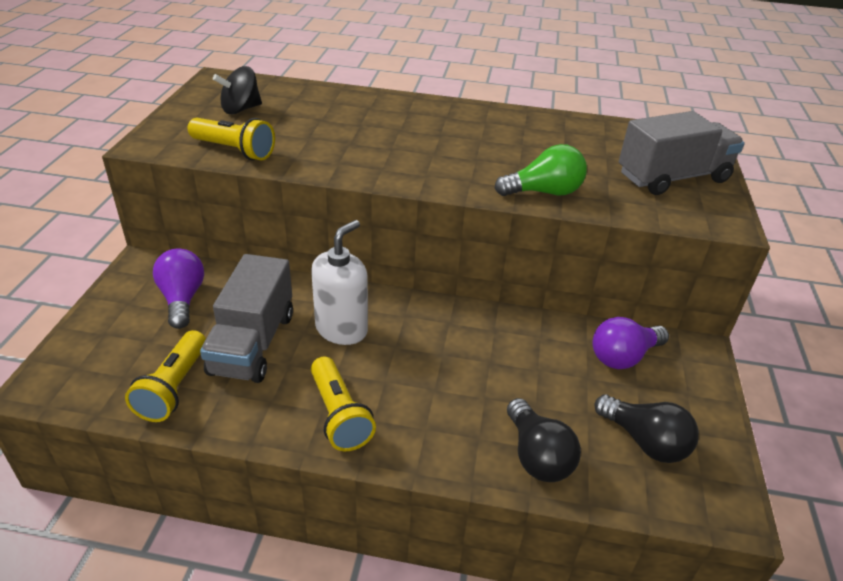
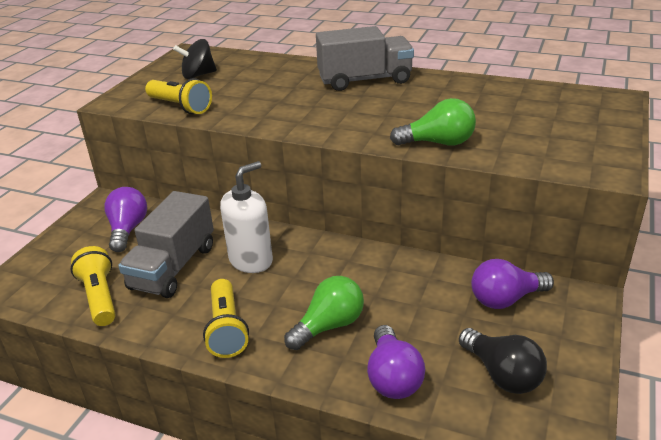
camera: 15 degrees right, 5 degrees down
yellow flashlight [125,330,206,422] -> yellow flashlight turned 135 degrees clockwise [70,246,116,326]
black light bulb [507,398,581,482] -> purple light bulb [367,325,425,399]
grey truck [619,111,745,195] -> grey truck moved to [316,26,414,91]
none -> green light bulb [284,276,364,350]

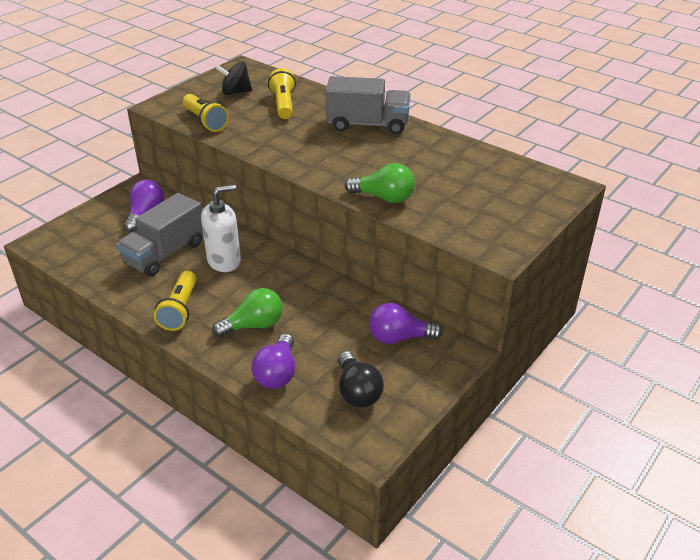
camera: 15 degrees right, 5 degrees up
yellow flashlight [70,246,116,326] -> yellow flashlight moved to [268,68,296,119]

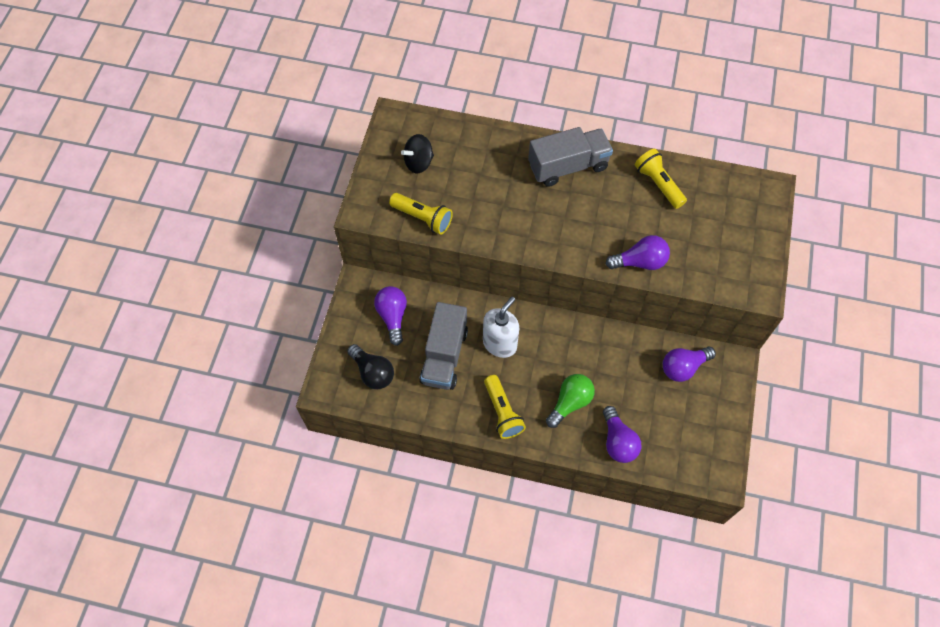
camera: 25 degrees left, 25 degrees up
yellow flashlight [268,68,296,119] -> yellow flashlight moved to [635,149,687,209]
black light bulb [338,351,384,408] -> black light bulb moved to [347,344,394,389]
green light bulb [345,163,415,203] -> purple light bulb [606,235,670,270]

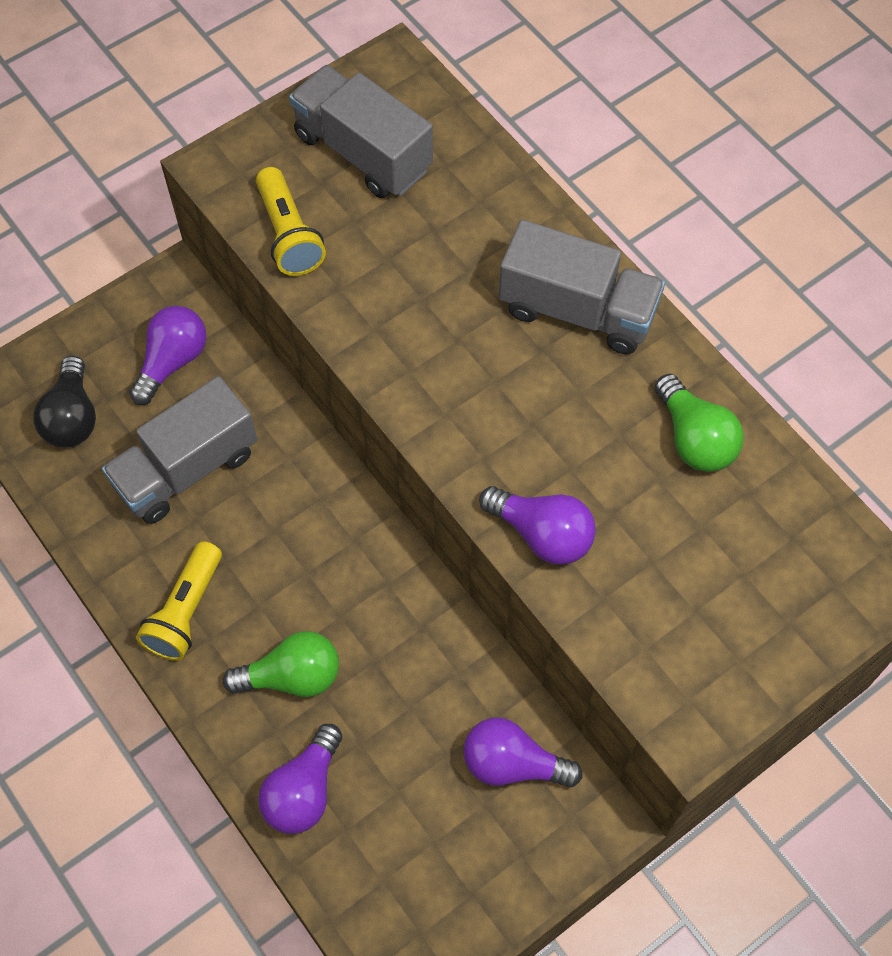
camera: 40 degrees right, 0 degrees up
black spinning top [401,134,434,173] -> grey truck [289,65,433,198]
white soap dispenser [483,297,519,358] -> none
yellow flashlight [635,149,687,209] -> green light bulb [655,374,744,472]

